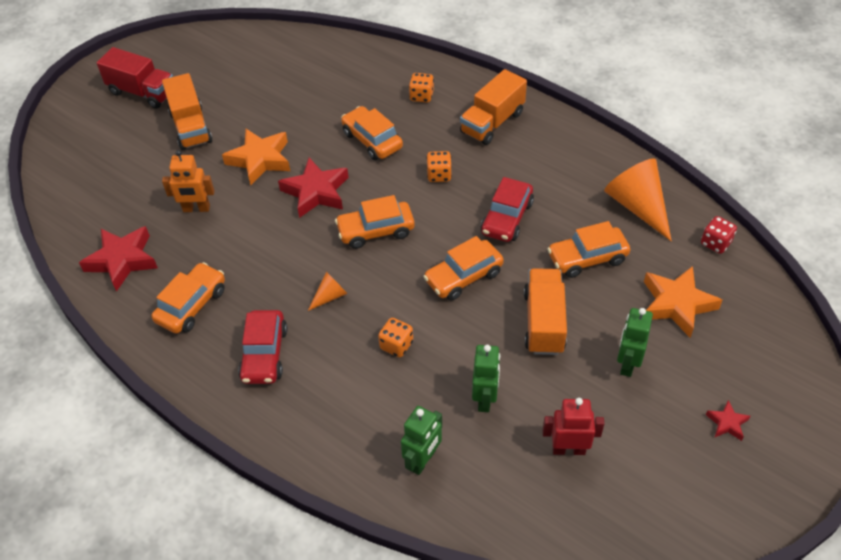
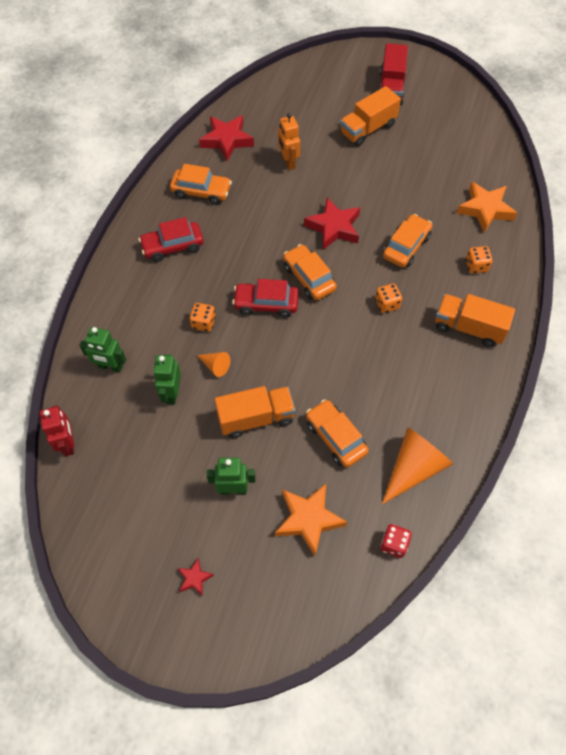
camera: 70 degrees right, 10 degrees up
orange star [222,129,290,185] -> orange star moved to [457,181,517,233]
orange cone [308,272,348,311] -> orange cone moved to [197,352,230,377]
orange car [423,236,504,300] -> none
green robot [472,345,500,412] -> green robot turned 105 degrees clockwise [153,354,181,405]
red car [481,177,534,242] -> red car moved to [232,279,299,318]
red robot [543,398,605,455] -> red robot moved to [40,405,74,456]

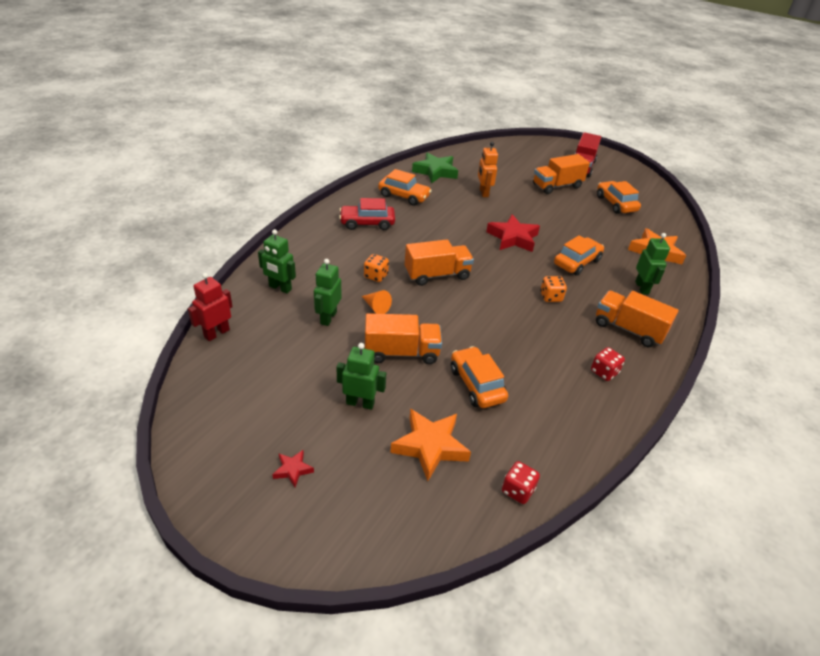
camera: 10 degrees right, 20 degrees down
red robot [40,405,74,456] -> red robot turned 135 degrees counterclockwise [188,273,233,341]
red star [199,115,254,161] -> green star [412,152,458,183]
red car [232,279,299,318] -> orange truck [405,239,474,286]
orange car [283,244,337,300] -> orange car moved to [597,181,641,214]
orange cone [382,427,453,504] -> none
orange dice [466,246,493,274] -> green robot [635,233,670,294]
none -> red dice [591,347,625,381]

